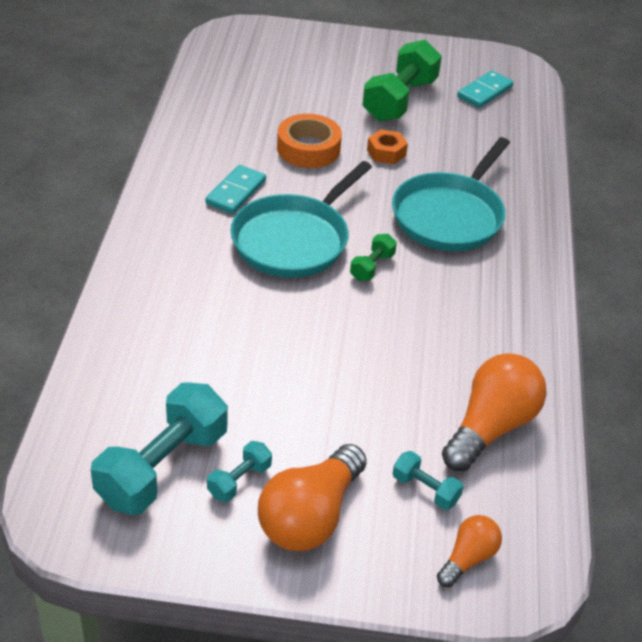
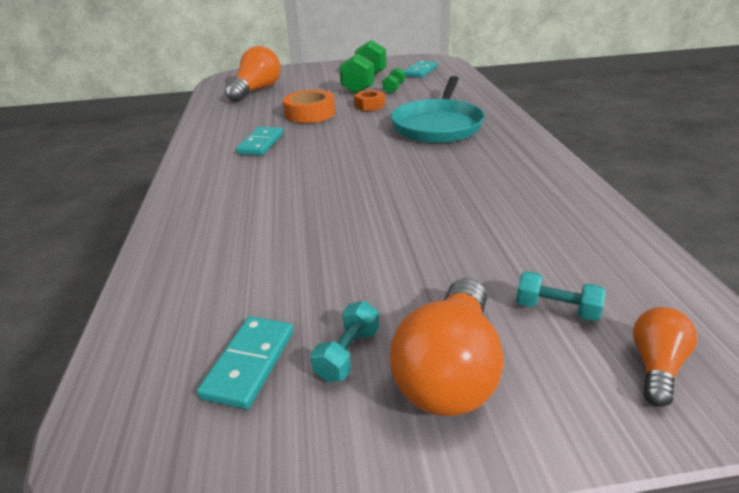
camera: 10 degrees left, 10 degrees down
turquoise dumbbell [91,383,228,515] -> turquoise domino [197,316,293,409]
turquoise pan [230,161,372,278] -> none
green dumbbell [350,234,397,281] -> green dumbbell moved to [382,67,405,94]
orange light bulb [442,353,547,472] -> orange light bulb moved to [225,46,281,102]

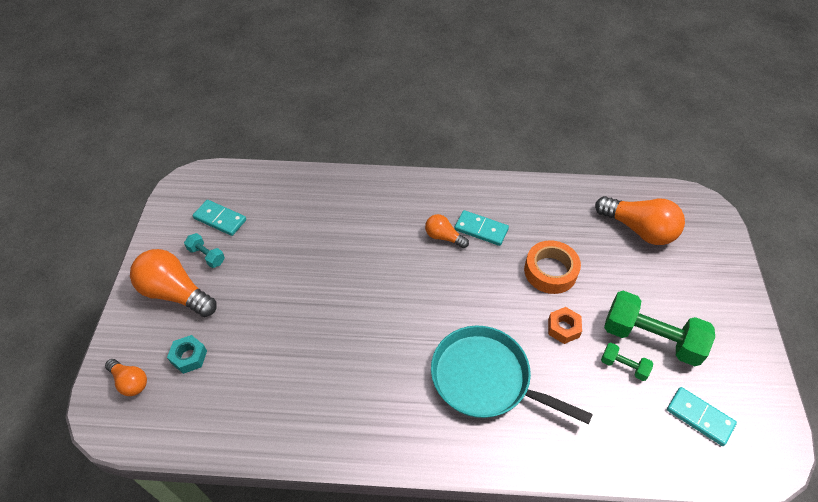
camera: 100 degrees right, 20 degrees up
turquoise dumbbell [516,271,606,321] -> turquoise nut [167,335,207,374]
none -> orange light bulb [425,214,469,248]

